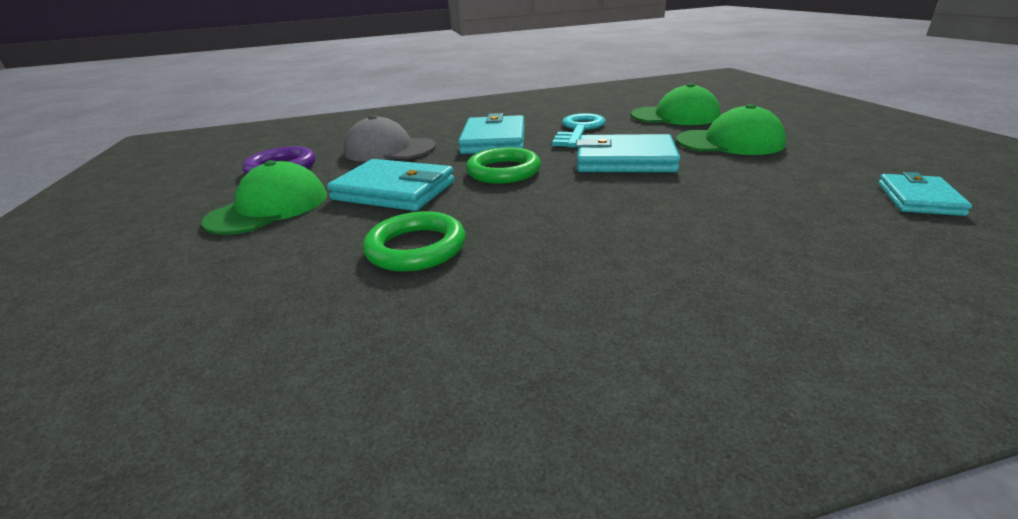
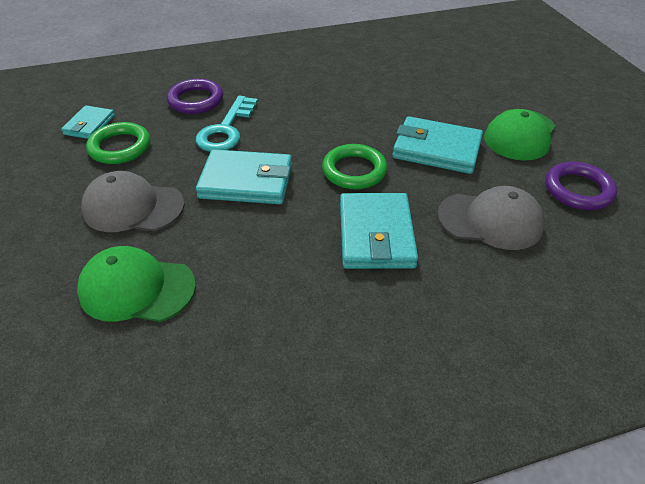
camera: 175 degrees right, 15 degrees up
green ring [363,211,466,272] -> green ring moved to [86,122,151,164]
turquoise key [552,113,606,147] -> turquoise key moved to [196,96,258,152]
green cap [676,104,786,155] -> grey cap [81,171,185,232]
none -> purple ring [167,78,223,114]

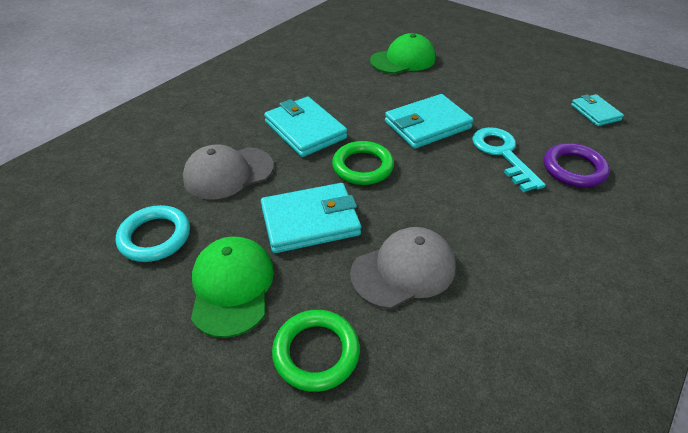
camera: 145 degrees right, 0 degrees up
grey cap [81,171,185,232] -> grey cap moved to [350,227,456,309]
green ring [86,122,151,164] -> green ring moved to [272,310,360,392]
purple ring [545,162,617,210] -> turquoise ring [116,205,190,262]

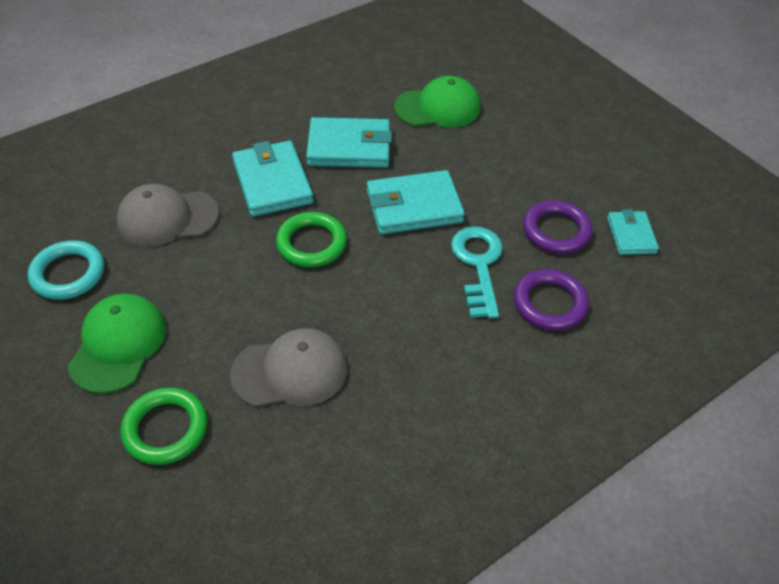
camera: 15 degrees right, 5 degrees up
turquoise wallet [261,183,361,253] -> turquoise wallet moved to [306,117,392,168]
none -> purple ring [523,200,593,254]

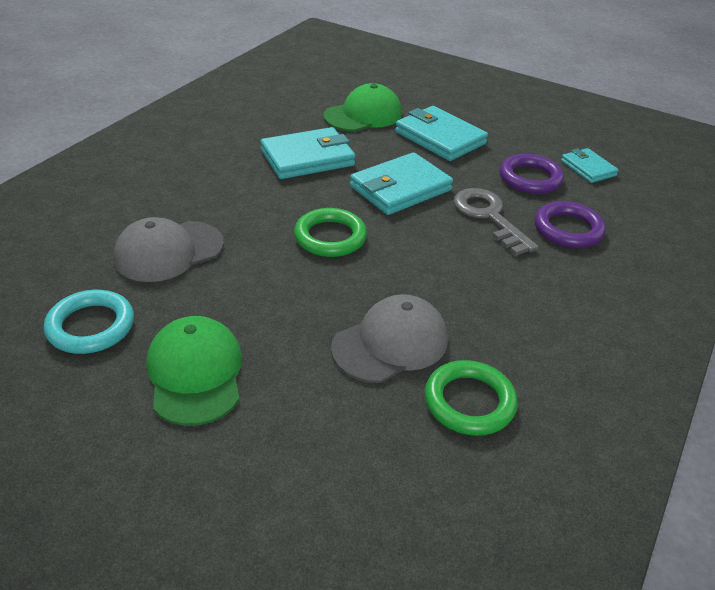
camera: 25 degrees left, 10 degrees down
green ring [120,387,207,465] -> green ring moved to [425,360,518,436]
turquoise wallet [232,141,313,217] -> turquoise wallet moved to [395,106,488,161]
turquoise key [451,226,503,318] -> grey key [454,188,539,256]

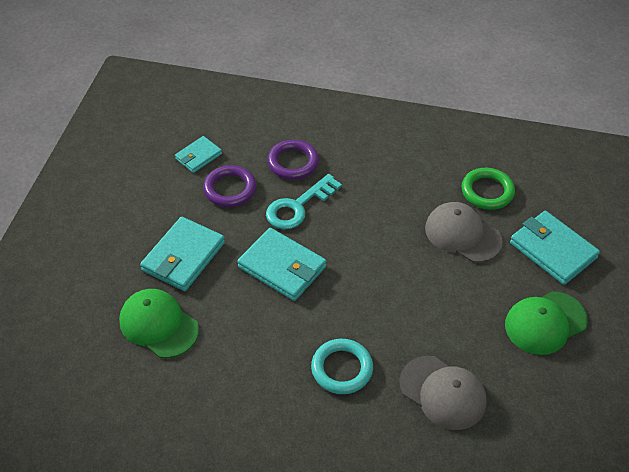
camera: 105 degrees left, 10 degrees up
turquoise ring [44,290,134,354] -> turquoise ring moved to [311,339,373,394]
turquoise wallet [260,127,356,179] -> turquoise wallet moved to [510,211,600,285]
green ring [294,208,367,257] -> none
grey key [454,188,539,256] -> turquoise key [266,174,342,230]

